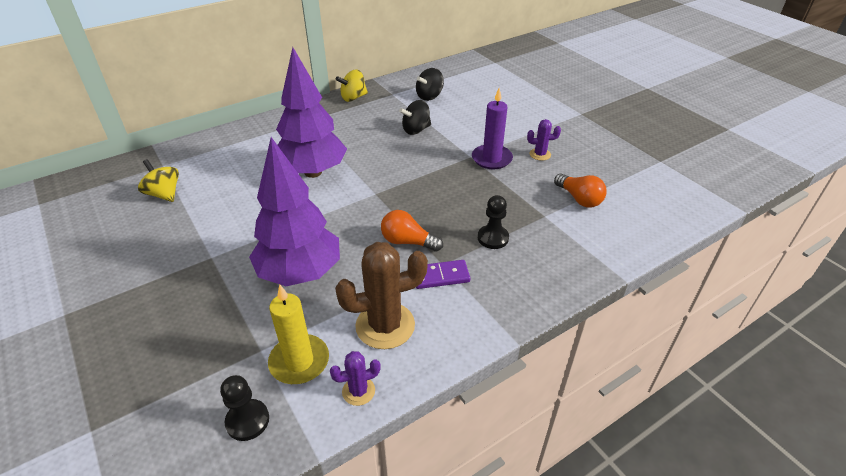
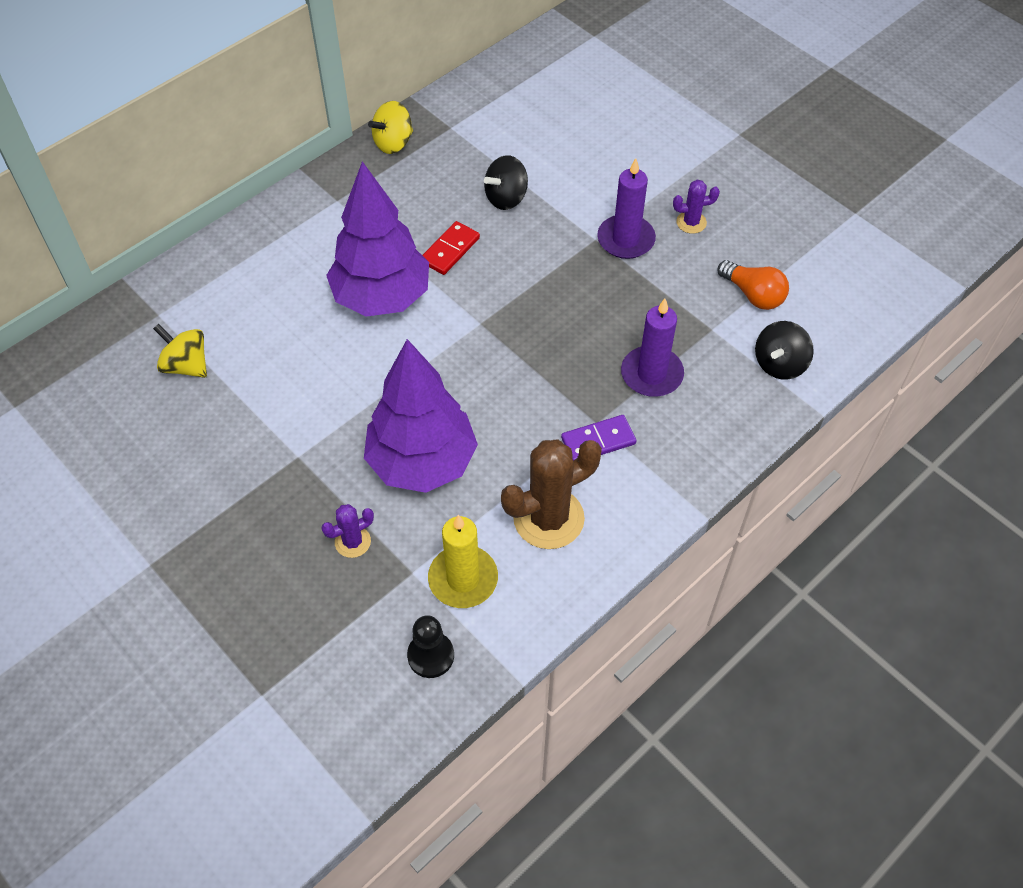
camera: 10 degrees left, 15 degrees up
purple cactus [330,351,381,406] -> purple cactus moved to [321,504,374,558]
orange light bulb [381,210,443,252] -> none
black spinning top [416,68,444,101] -> black spinning top moved to [755,321,814,380]
black pawn [478,195,509,249] -> purple candle [621,299,684,397]
none -> red domino [422,221,480,275]

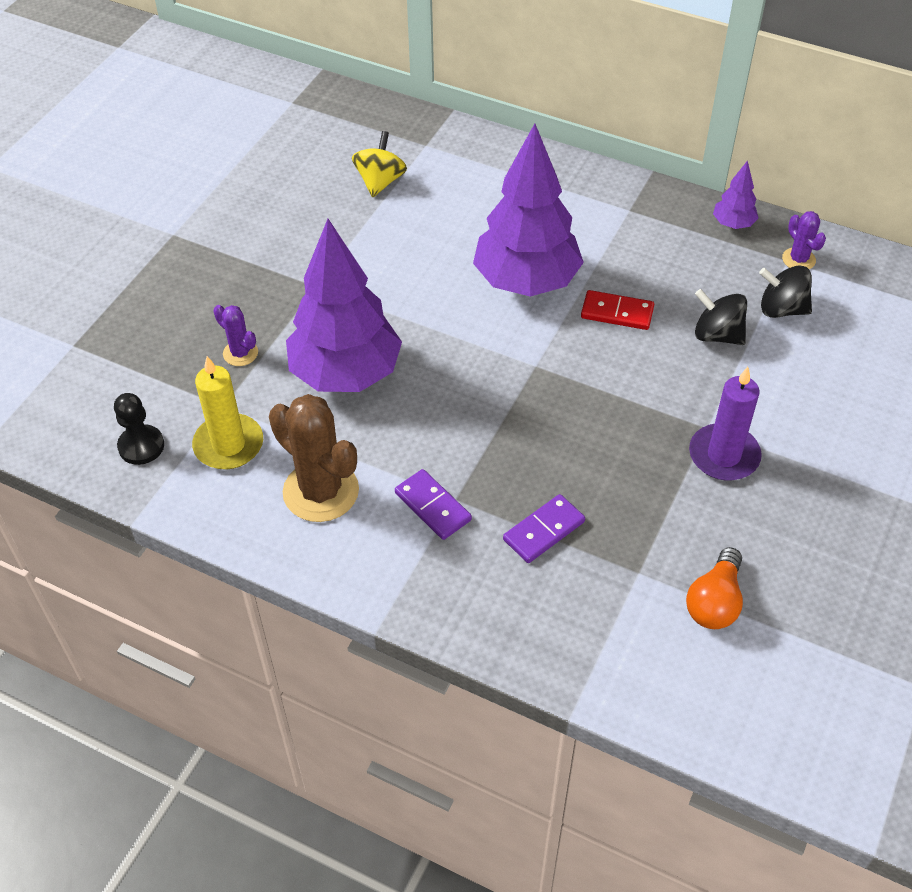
camera: 70 degrees right, 5 degrees down
yellow spinning top [368,101,413,154] -> purple tree [713,160,758,229]
purple candle [621,299,684,397] -> purple domino [503,494,585,563]
purple cactus [673,180,720,234] -> purple cactus moved to [782,211,826,269]
black spinning top [755,321,814,380] -> black spinning top moved to [759,266,812,318]

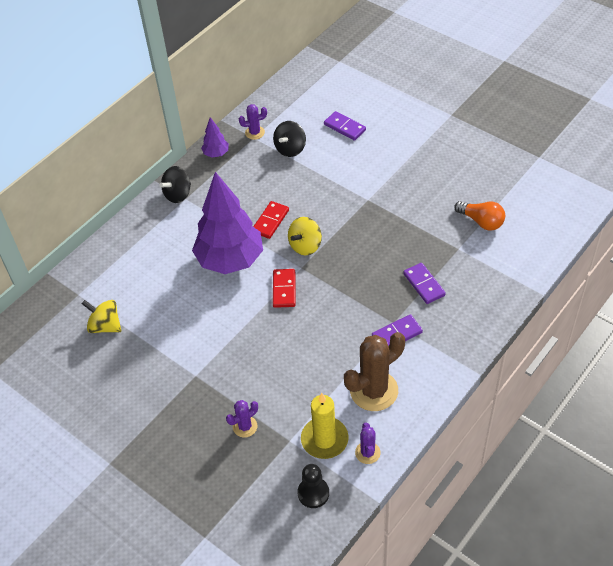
camera: 75 degrees left, 0 degrees up
purple tree [286,219,402,392] -> none
purple candle [689,367,762,481] -> none
black spinning top [695,289,747,345] -> black spinning top moved to [159,166,191,203]
none -> red domino [273,269,296,308]
none -> yellow spinning top [288,217,322,255]
none -> purple domino [324,111,366,141]
none -> purple cactus [355,423,381,464]

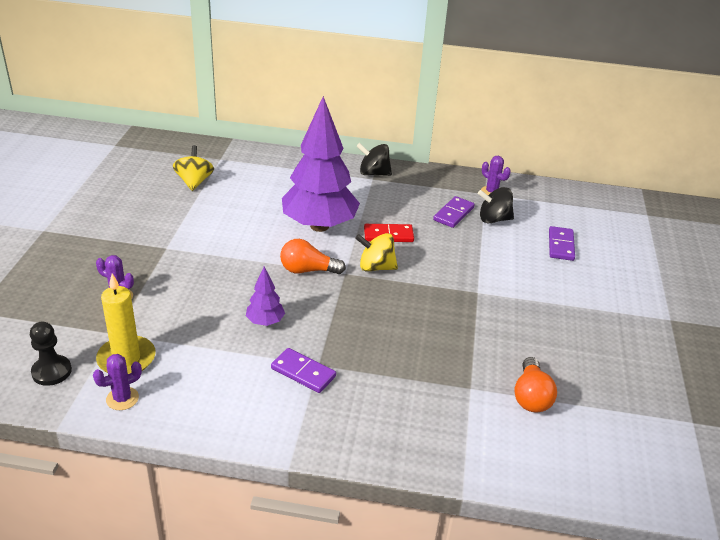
camera: 55 degrees right, 15 degrees down
purple tree [201,117,229,158] -> purple tree moved to [246,266,285,326]
red domino [273,269,296,308] -> orange light bulb [280,239,346,274]
brown cactus [344,332,405,411] -> none
purple domino [403,263,446,304] -> purple domino moved to [433,196,475,228]

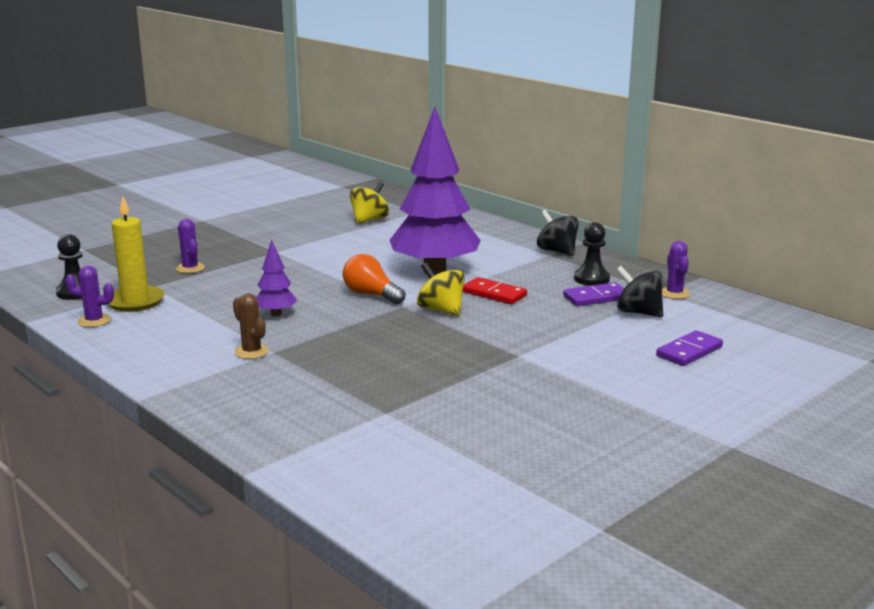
camera: 40 degrees right, 15 degrees down
purple domino [271,348,336,393] -> brown cactus [233,293,269,359]
orange light bulb [514,357,557,412] -> none
none -> black pawn [574,222,610,286]

